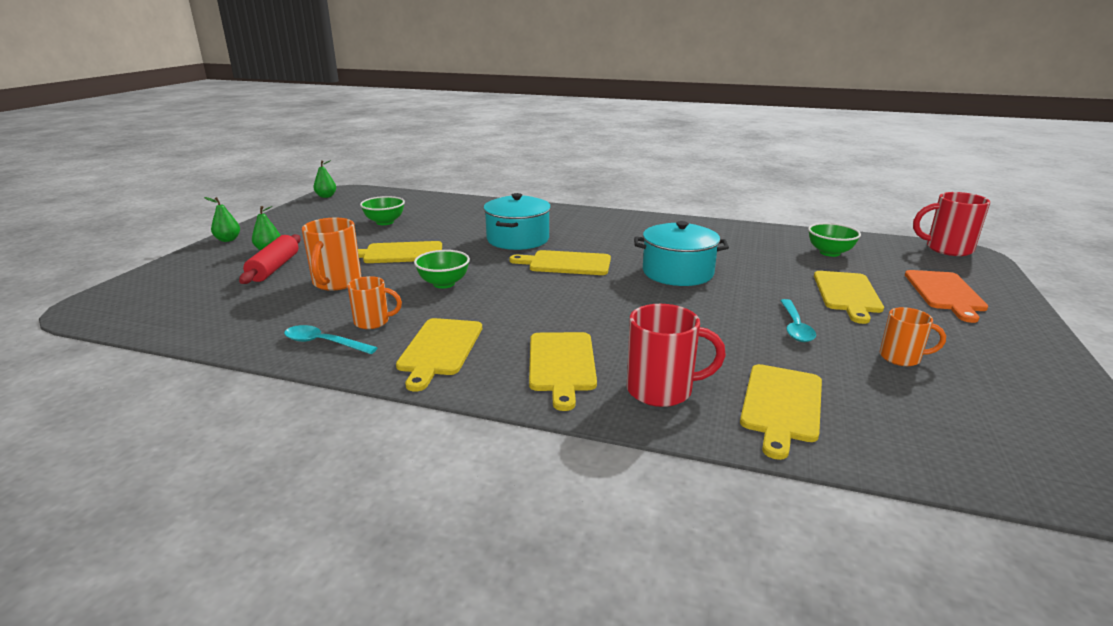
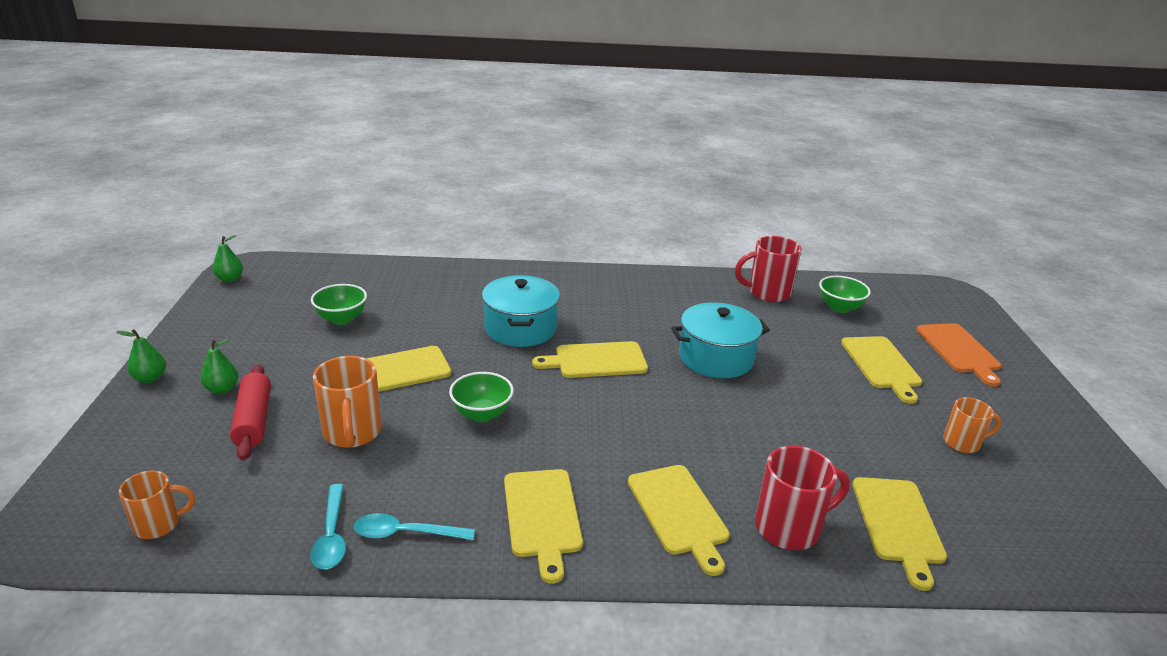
camera: 20 degrees left, 5 degrees up
orange mug [347,276,402,329] -> orange mug moved to [119,470,195,539]
turquoise spoon [780,299,816,342] -> turquoise spoon moved to [310,484,346,569]
red mug [913,192,990,256] -> red mug moved to [735,236,802,302]

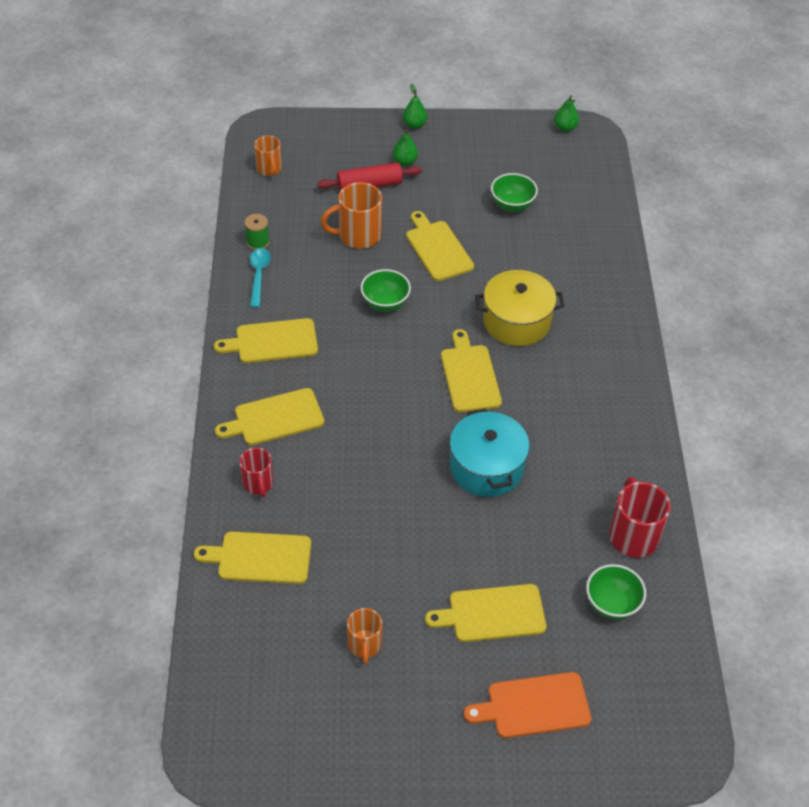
camera: 90 degrees right, 20 degrees up
turquoise spoon [310,484,346,569] -> green spool [245,214,270,250]
turquoise pot [482,275,560,347] -> yellow pot [475,270,564,346]
red mug [755,446,850,550] -> red mug [239,447,273,497], size x0.63

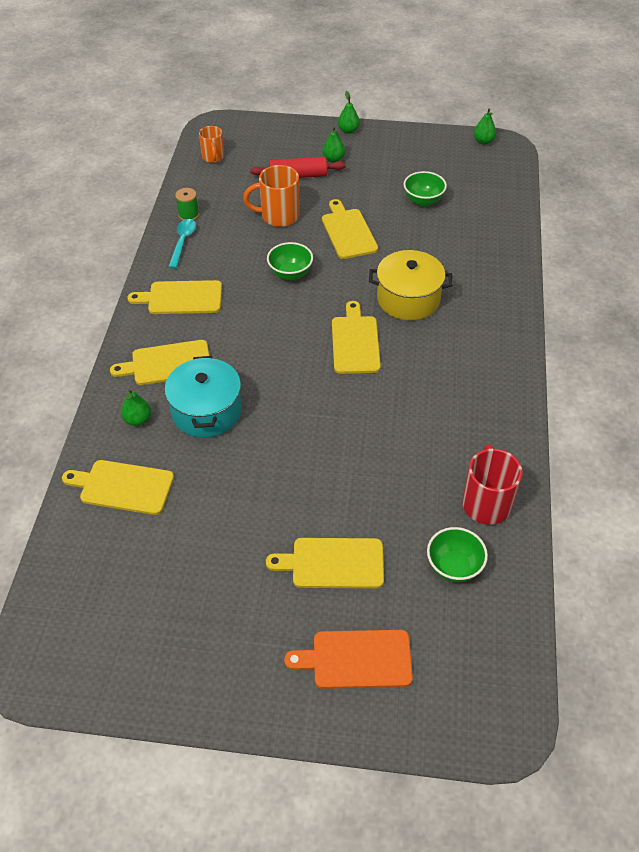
camera: 10 degrees right, 0 degrees up
red mug [239,447,273,497] -> green pear [121,389,151,426]
orange mug [347,608,382,665] -> none
turquoise pot [450,408,529,497] -> turquoise pot moved to [165,356,242,438]

